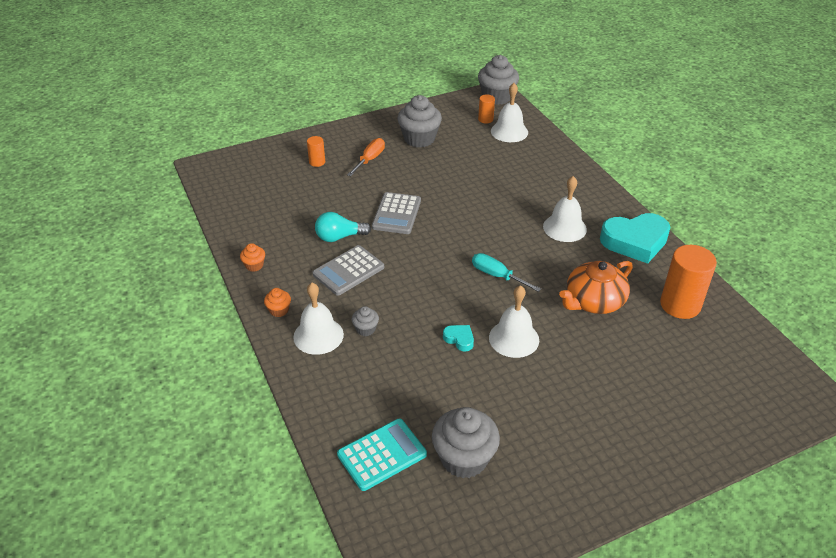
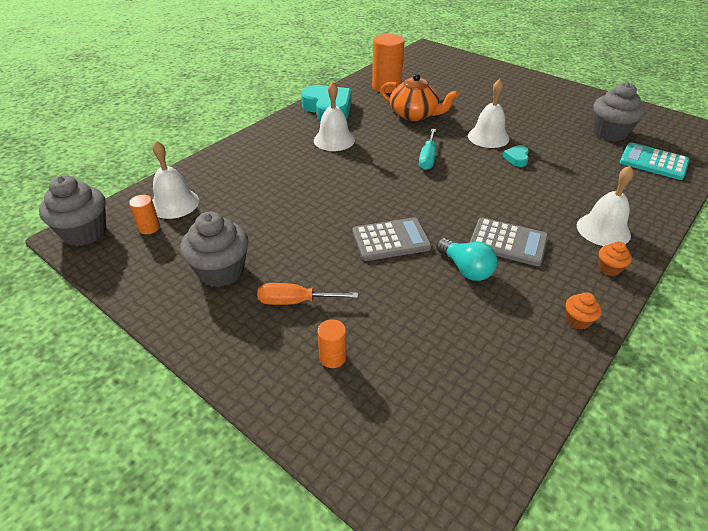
camera: 115 degrees left, 0 degrees up
grey cupcake [352,306,379,336] -> none

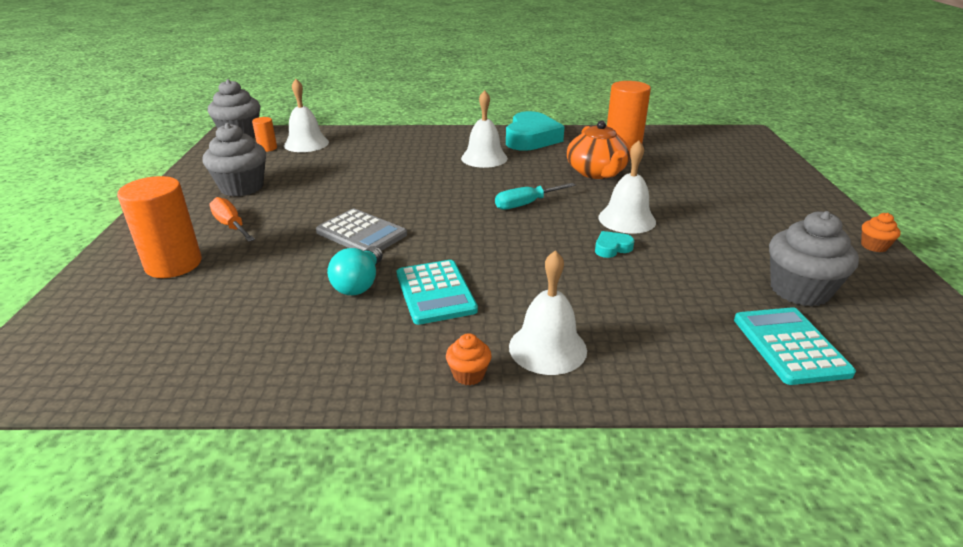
camera: 50 degrees right, 10 degrees down
orange cylinder [317,319,347,368] -> orange cylinder [117,176,202,278], size x2.01
grey calculator [470,217,548,266] -> turquoise calculator [397,260,478,325]
orange cupcake [566,292,602,329] -> orange cupcake moved to [861,213,900,252]

